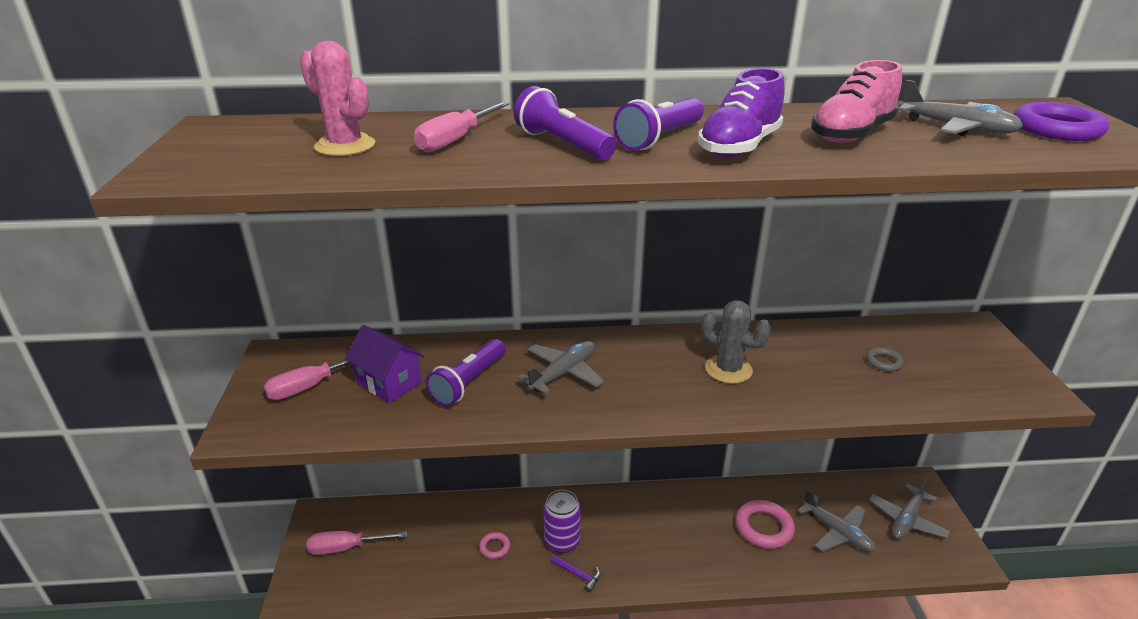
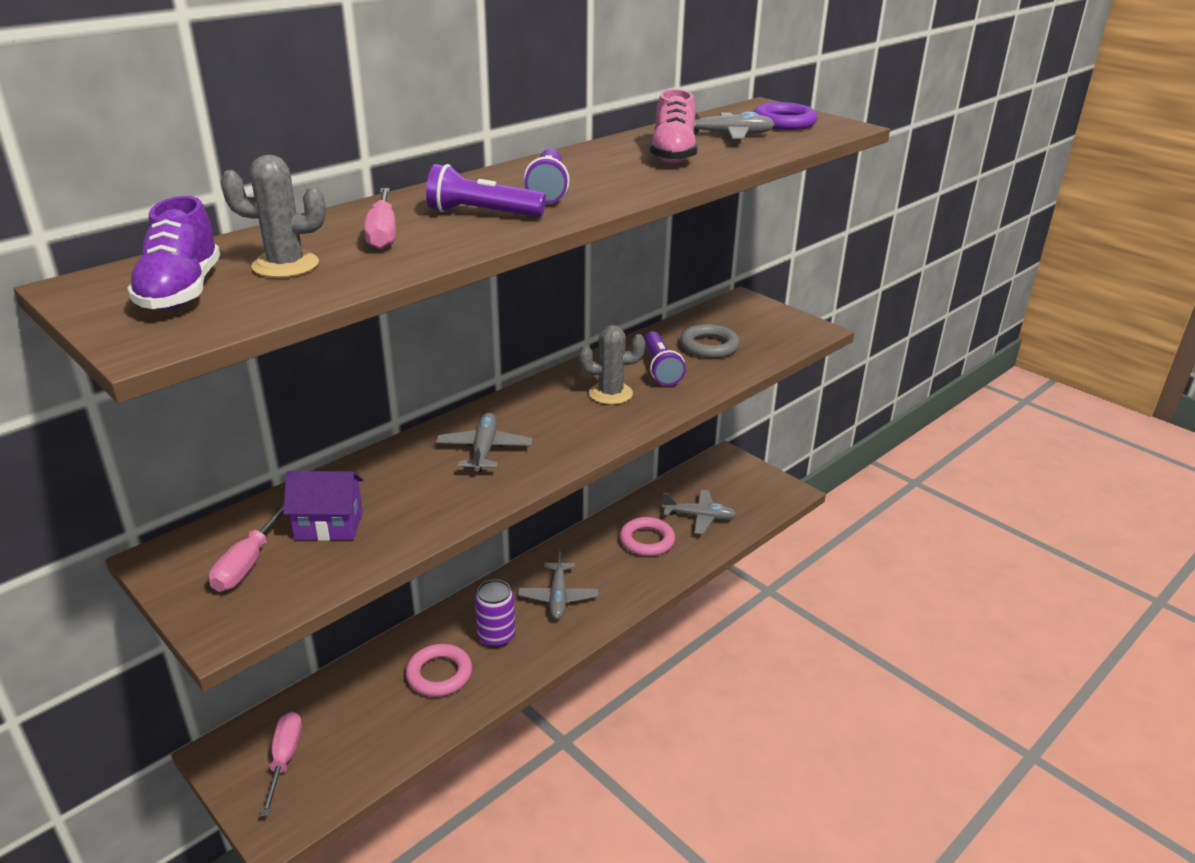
camera: 40 degrees left, 0 degrees up
pink cactus [300,41,375,156] -> grey cactus [221,155,326,278]
pink screwdriver [306,531,407,555] -> pink screwdriver turned 135 degrees clockwise [261,712,302,816]
purple flashlight [426,339,506,406] -> purple flashlight moved to [644,331,686,386]
pink ring [479,532,510,559] -> pink ring [406,644,472,697], size x1.92
purple hammer [551,555,601,593] -> none
purple shoe [698,68,785,157] -> purple shoe moved to [127,196,220,311]
grey ring [866,347,904,372] -> grey ring [680,324,740,358], size x1.92
grey plane [869,478,951,539] -> grey plane moved to [518,549,599,620]

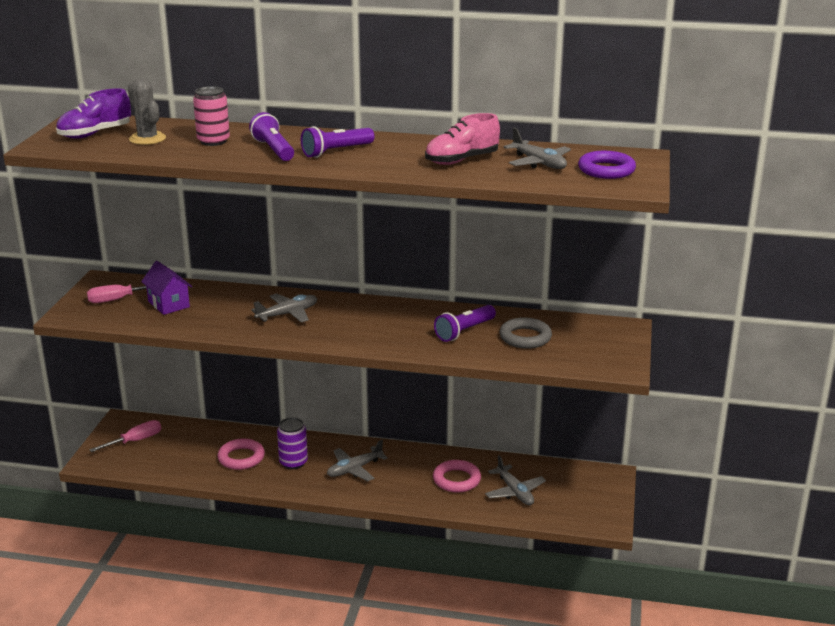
camera: 55 degrees right, 5 degrees down
pink screwdriver [364,188,396,249] -> pink can [193,86,230,146]
grey cactus [579,325,645,405] -> none

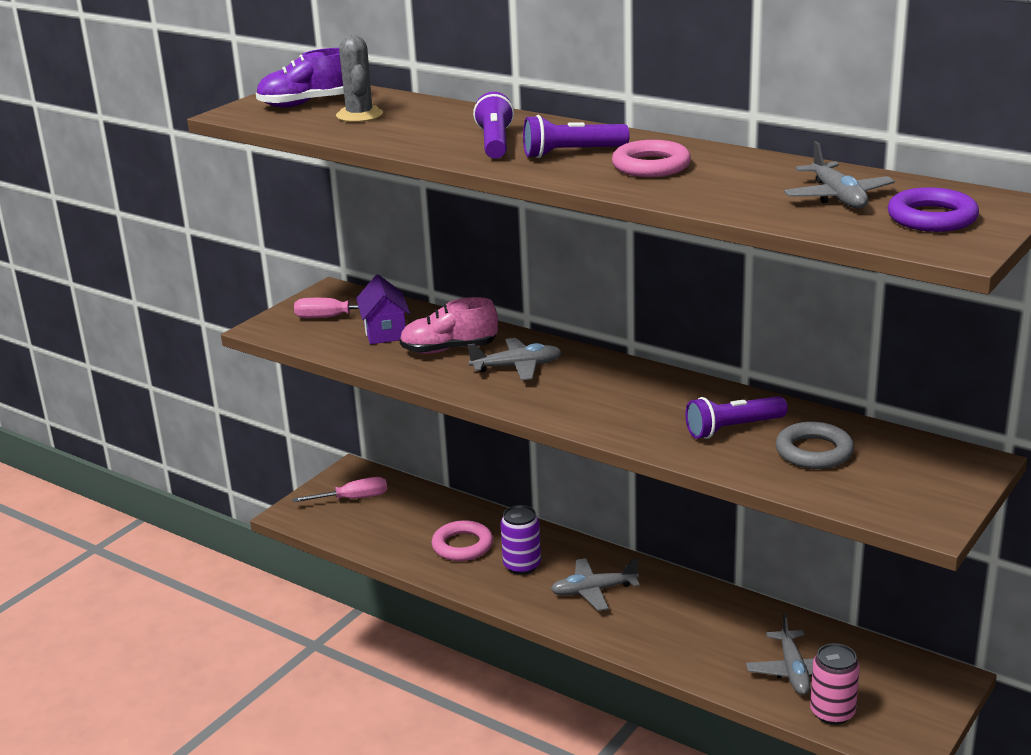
camera: 25 degrees right, 0 degrees up
pink can [193,86,230,146] -> pink can moved to [810,643,860,725]
pink shoe [425,113,500,165] -> pink shoe moved to [399,297,498,354]
pink ring [433,460,481,493] -> pink ring moved to [612,140,691,177]

